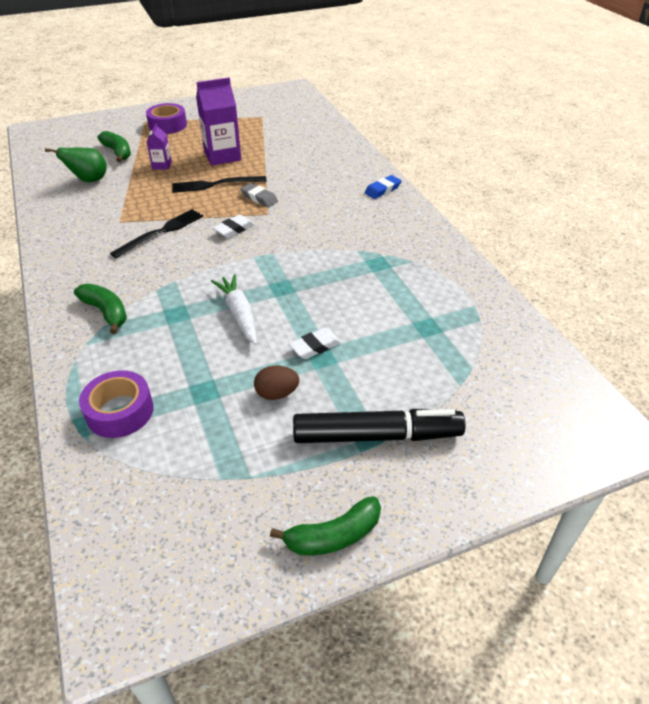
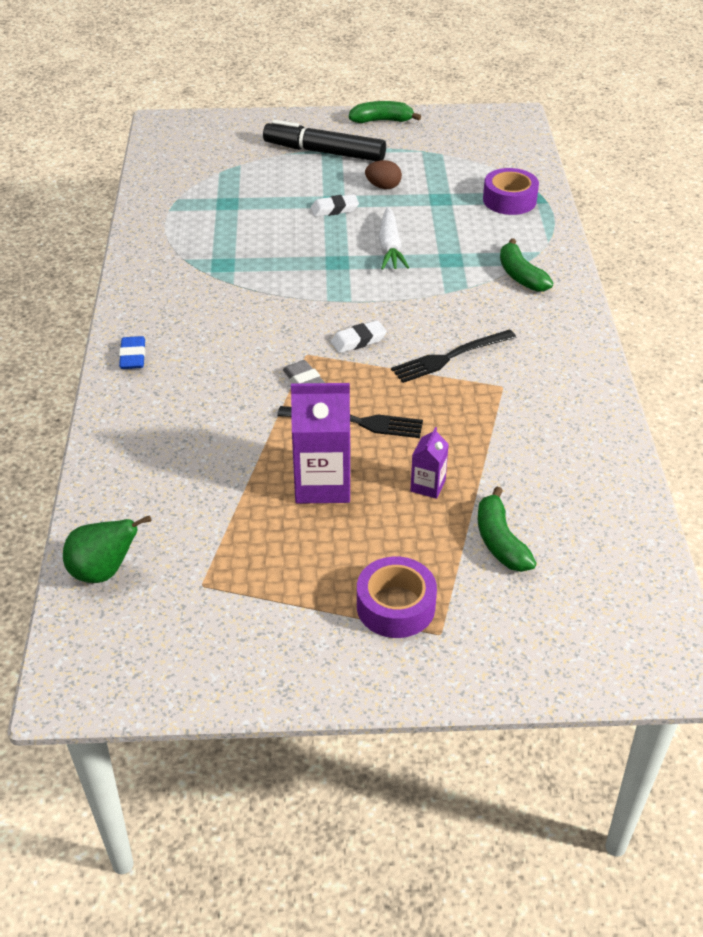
camera: 160 degrees left, 0 degrees up
green pear [45,148,107,182] -> green pear moved to [63,515,151,583]
blue eraser [365,175,401,199] -> blue eraser turned 75 degrees counterclockwise [119,336,146,369]

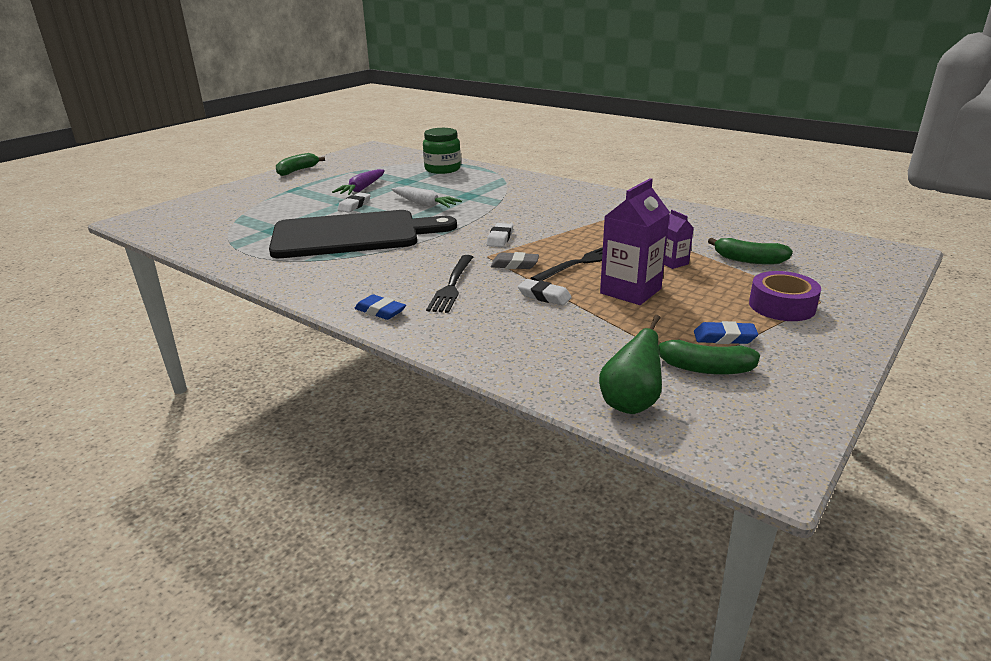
camera: 50 degrees left, 15 degrees down
black marker [263,120,386,161] -> none
brown egg [365,160,402,189] -> purple carrot [332,169,385,195]
black fork [391,329,516,383] -> black fork moved to [426,255,473,313]
purple tape [483,168,539,215] -> green jar [423,128,461,174]
green banana [500,238,553,292] -> green banana moved to [658,340,760,375]
none -> black cutting board [269,210,457,258]
none -> white eraser [518,279,572,305]
none -> blue eraser [694,321,759,344]

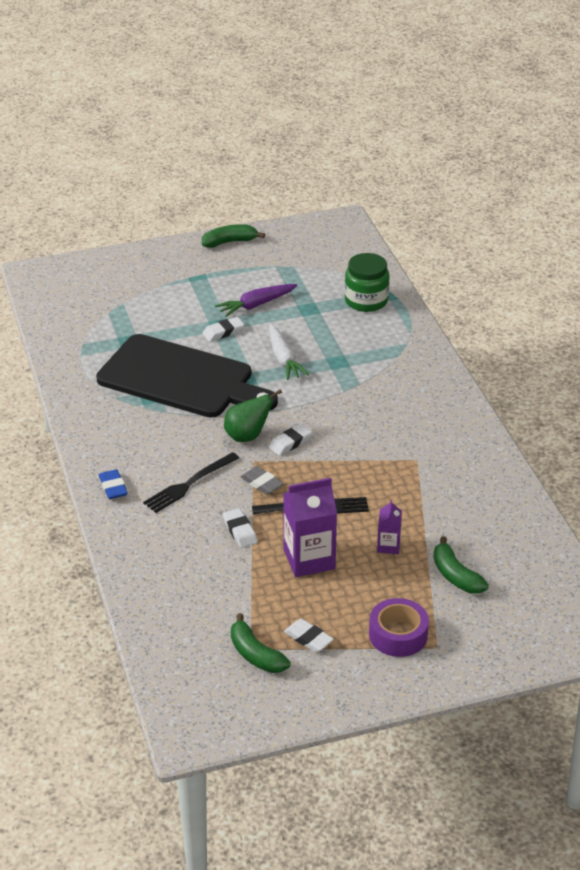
camera: 35 degrees right, 10 degrees up
green pear [599,315,662,414] -> green pear moved to [224,389,282,442]
blue eraser [694,321,759,344] -> white eraser [284,619,334,652]

